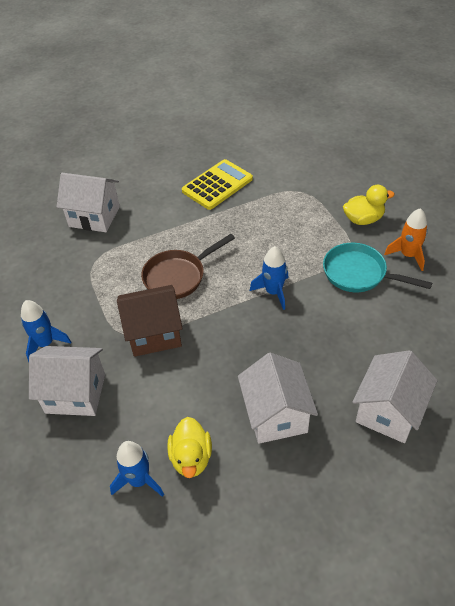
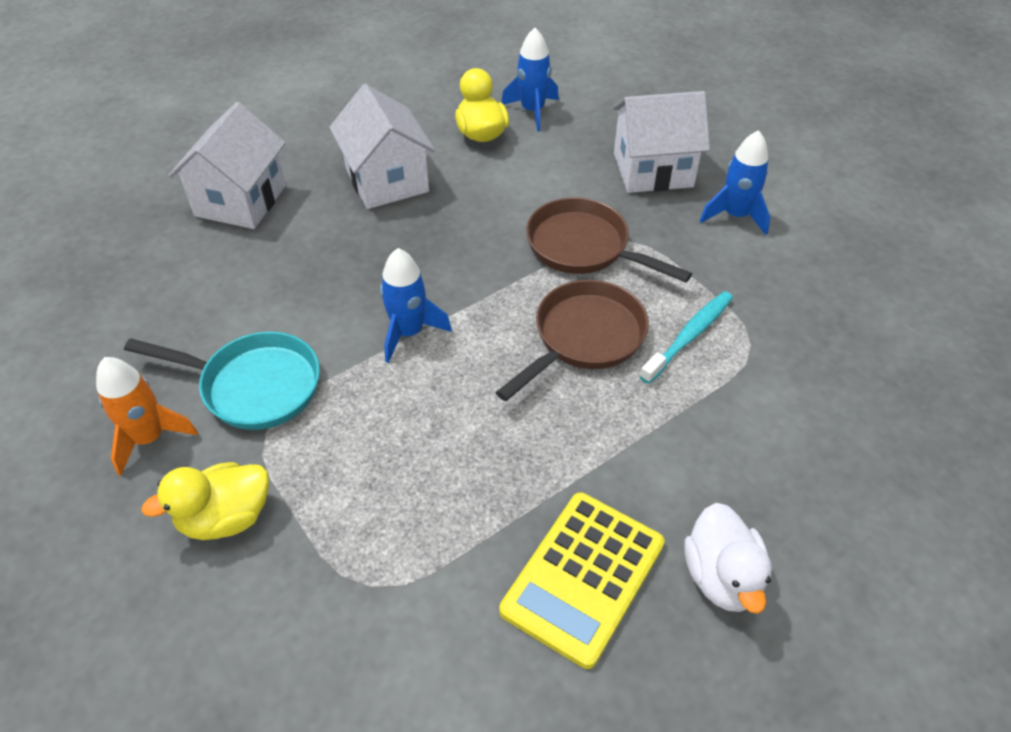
camera: 165 degrees right, 0 degrees up
white house [57,173,120,232] -> none
brown house [117,285,183,357] -> brown pan [526,197,692,282]
none -> turquoise toothbrush [639,291,733,384]
none -> white duck [684,503,772,614]

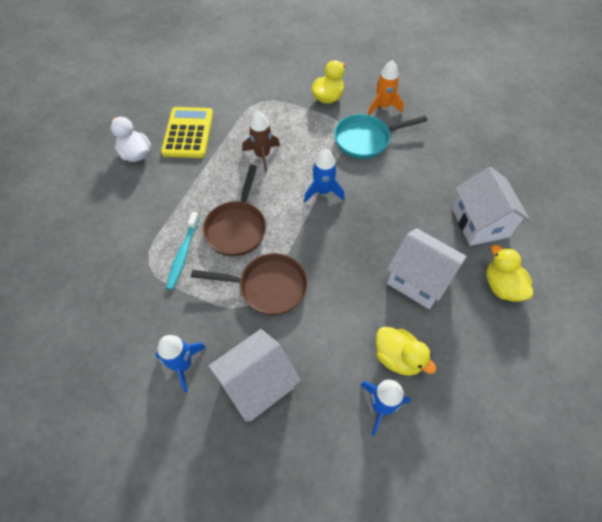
camera: 150 degrees right, 10 degrees up
none -> brown rocket [242,111,280,172]
none -> yellow duck [486,245,533,301]

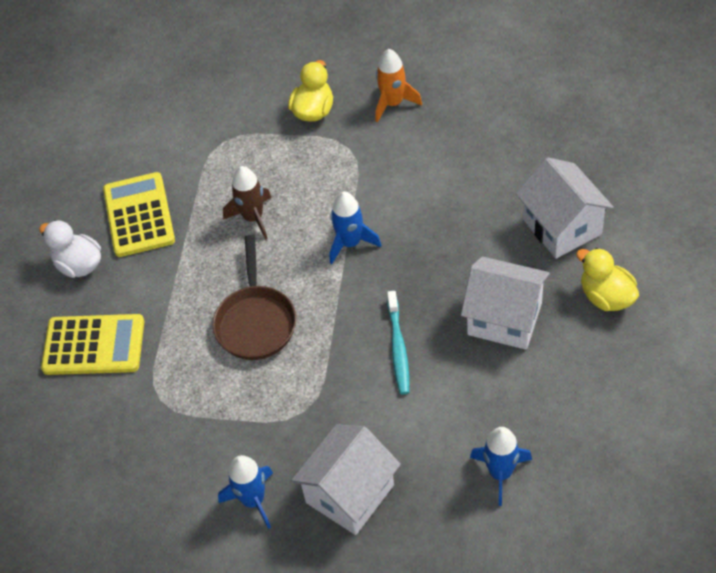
camera: 10 degrees left, 5 degrees down
turquoise toothbrush [166,212,200,290] -> turquoise toothbrush moved to [387,291,409,395]
brown pan [191,253,308,315] -> none
turquoise pan [334,114,428,159] -> none
yellow duck [376,327,436,376] -> none
none -> yellow calculator [41,314,144,375]

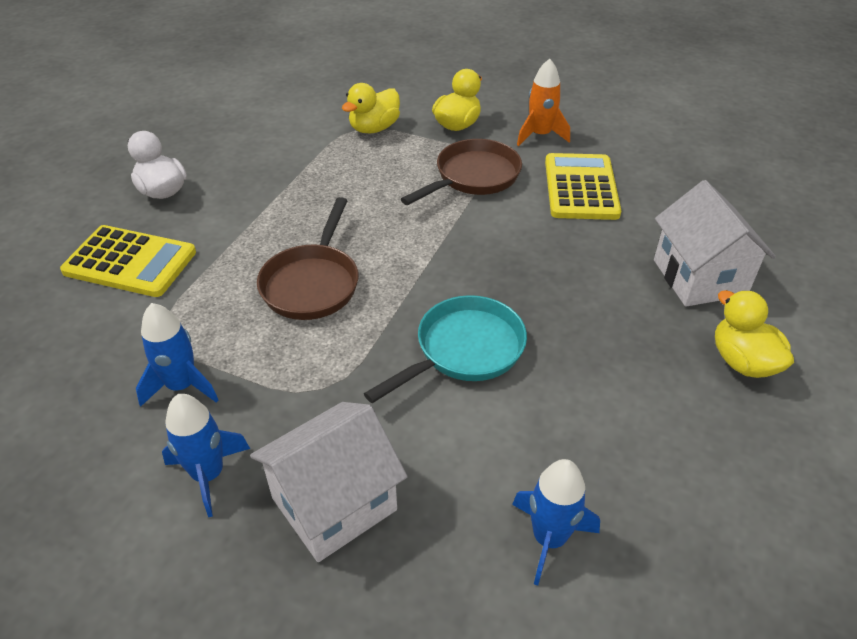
camera: 10 degrees right, 10 degrees down
yellow calculator [103,172,175,257] -> yellow calculator moved to [545,153,621,220]
brown rocket [223,166,272,240] -> none
blue rocket [330,191,381,264] -> blue rocket moved to [136,303,218,407]
turquoise toothbrush [387,291,409,395] -> turquoise pan [364,295,527,403]
white house [461,257,550,350] -> none
none -> yellow duck [342,83,400,133]
none -> brown pan [401,139,522,205]

